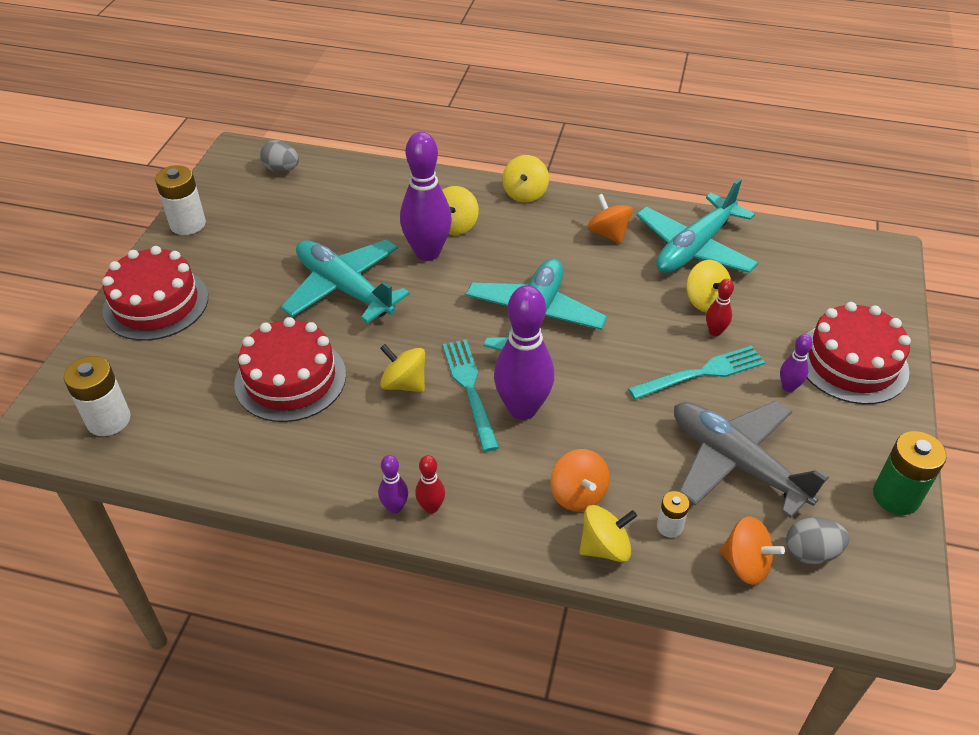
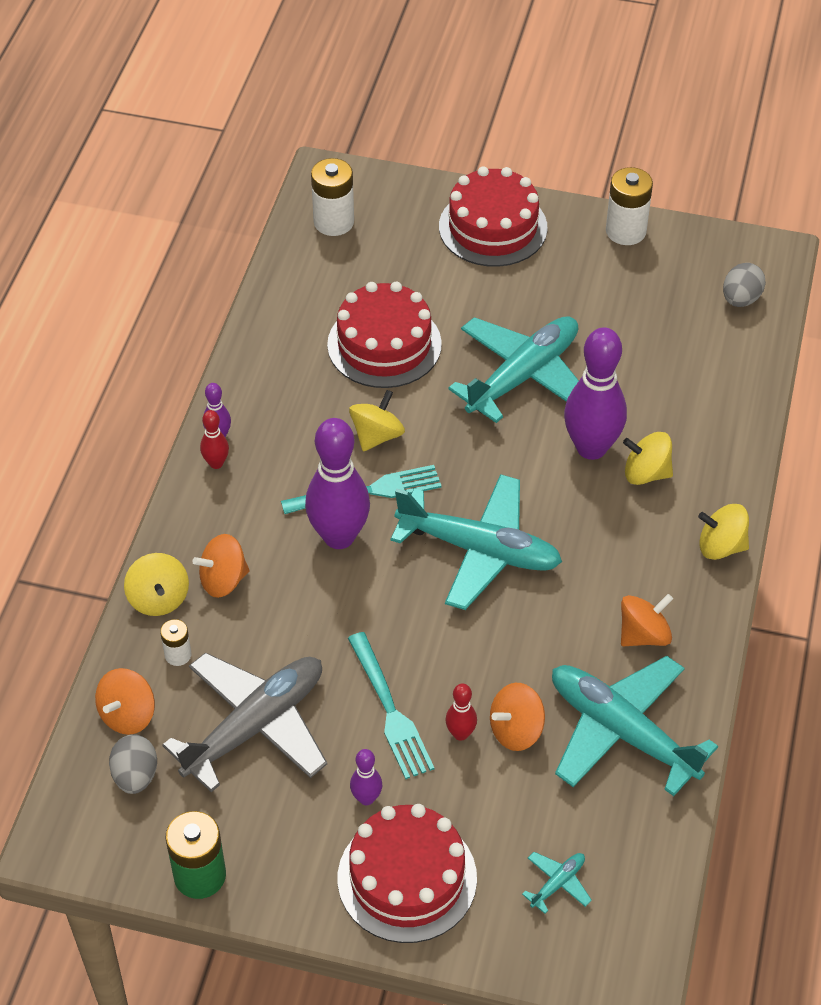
camera: 90 degrees right, 5 degrees up
yellow spinning top [686,260,731,313] -> orange spinning top [490,683,545,751]
none -> turquoise plane [522,852,592,914]

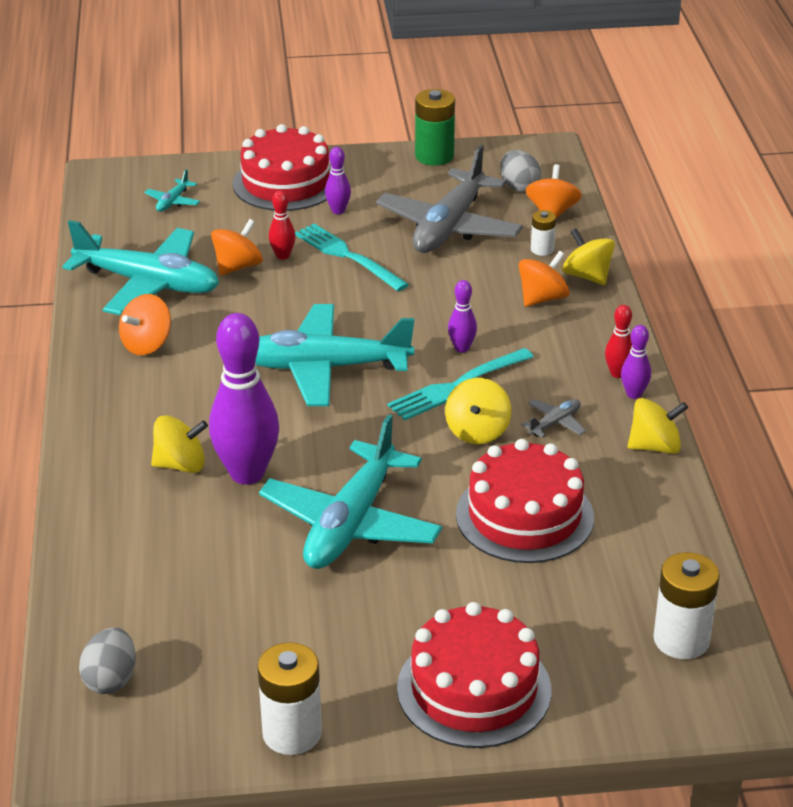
camera: 160 degrees right, 15 degrees down
purple bowling pin [305,418,370,549] -> purple bowling pin [448,280,477,353], size x0.46
yellow spinning top [698,504,749,560] -> yellow spinning top moved to [628,398,688,454]
none -> grey plane [521,399,586,438]

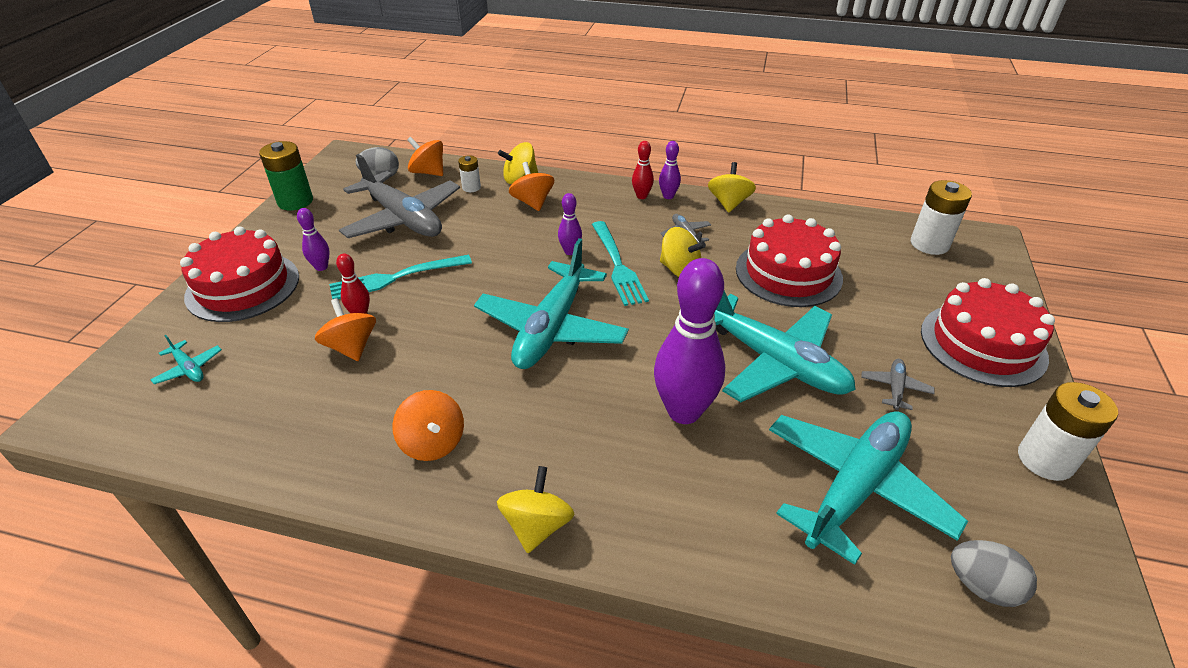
camera: 70 degrees left, 5 degrees up
turquoise plane [62,220,219,315] -> turquoise plane moved to [769,411,968,565]
yellow spinning top [151,415,208,473] -> yellow spinning top moved to [497,466,574,553]
none -> grey plane [861,359,935,410]

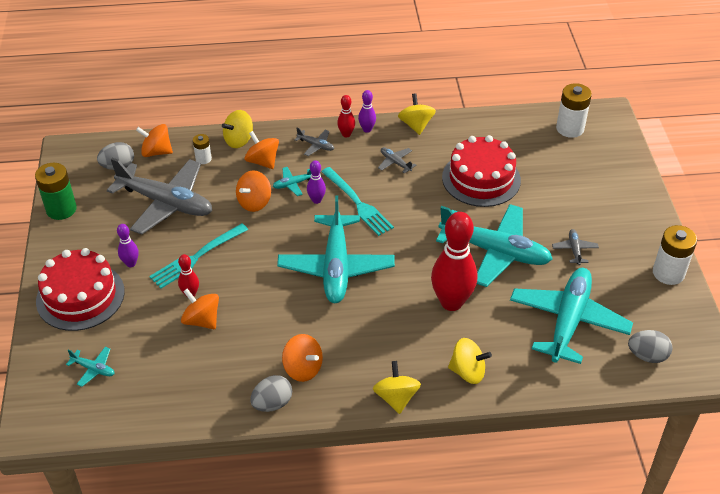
camera: 20 degrees left, 5 degrees up
purple bowling pin [654,258,725,424] -> red bowling pin [431,212,477,311]
yellow spinning top [660,227,706,277] -> yellow spinning top moved to [448,338,492,384]
red cake [921,278,1055,387] -> none
none -> orange spinning top [236,170,271,212]
none -> grey egg [250,375,292,412]
none -> turquoise plane [273,167,311,196]
none -> grey plane [294,128,334,156]

